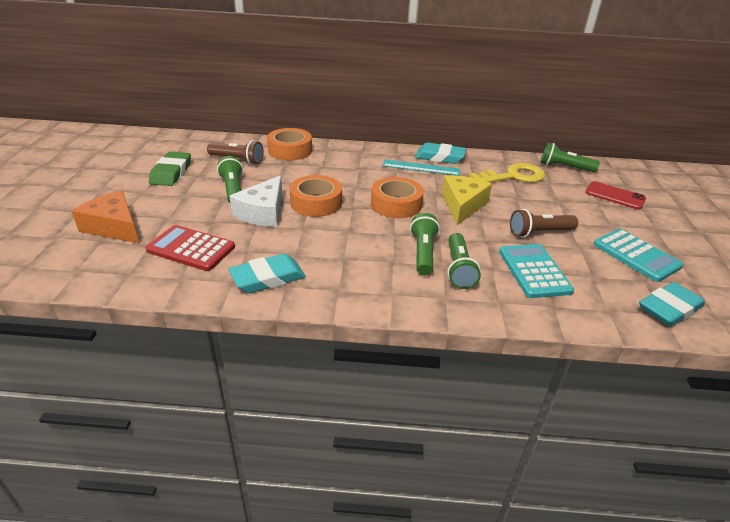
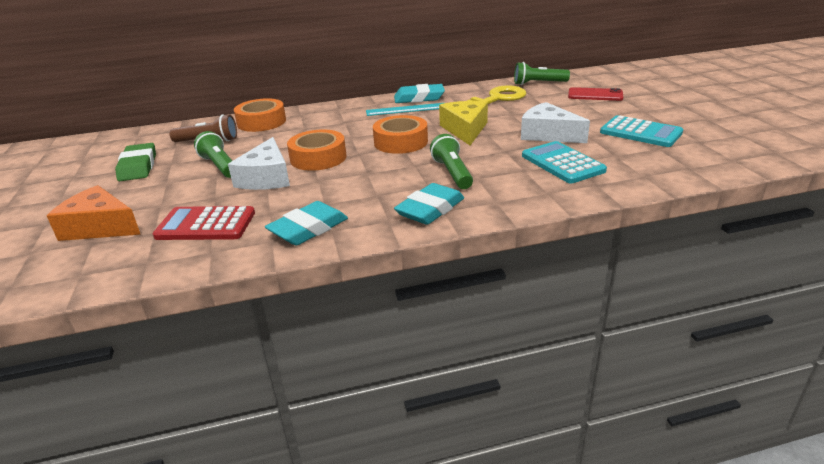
camera: 15 degrees left, 5 degrees down
green flashlight [448,233,481,289] -> none
brown flashlight [510,209,578,237] -> white cheese [521,102,590,143]
turquoise eraser [639,282,705,327] -> turquoise eraser moved to [394,183,464,225]

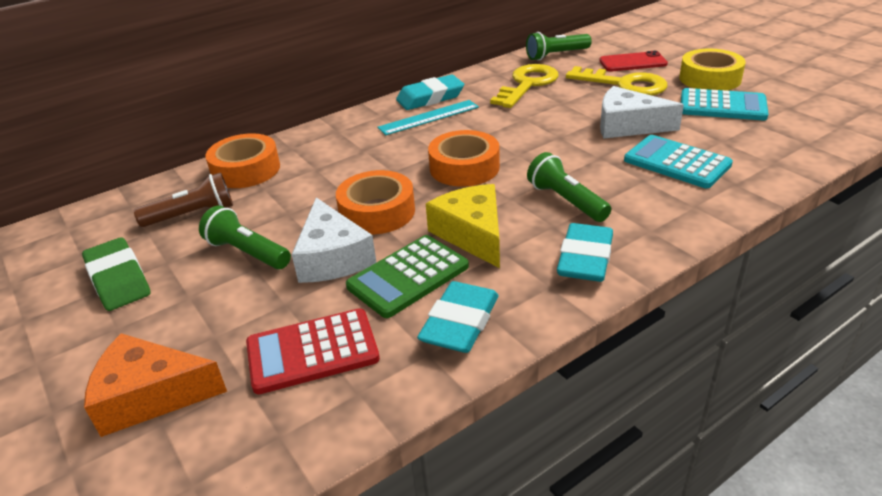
camera: 20 degrees left, 5 degrees up
yellow cheese [439,101,488,145] -> yellow cheese moved to [426,184,500,268]
none -> green calculator [346,235,469,318]
none -> yellow key [566,66,667,96]
none -> yellow tape [679,49,746,91]

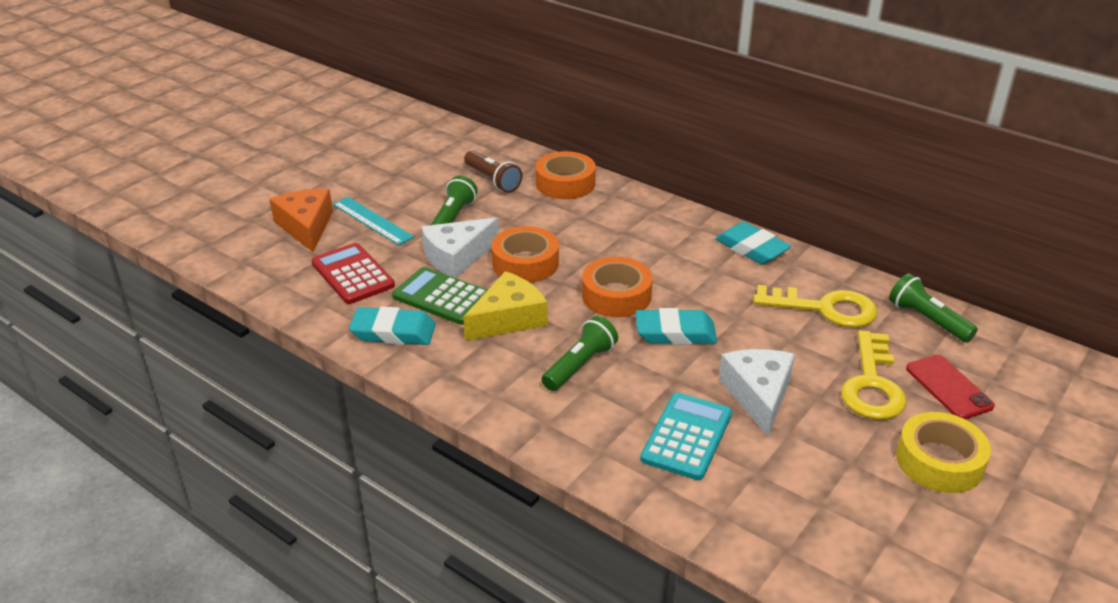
camera: 70 degrees right, 0 degrees up
green eraser [82,237,150,311] -> none
turquoise ruler [377,100,479,135] -> turquoise ruler moved to [333,197,414,245]
turquoise eraser [557,223,613,282] -> turquoise eraser moved to [636,308,717,345]
turquoise calculator [681,88,769,120] -> none

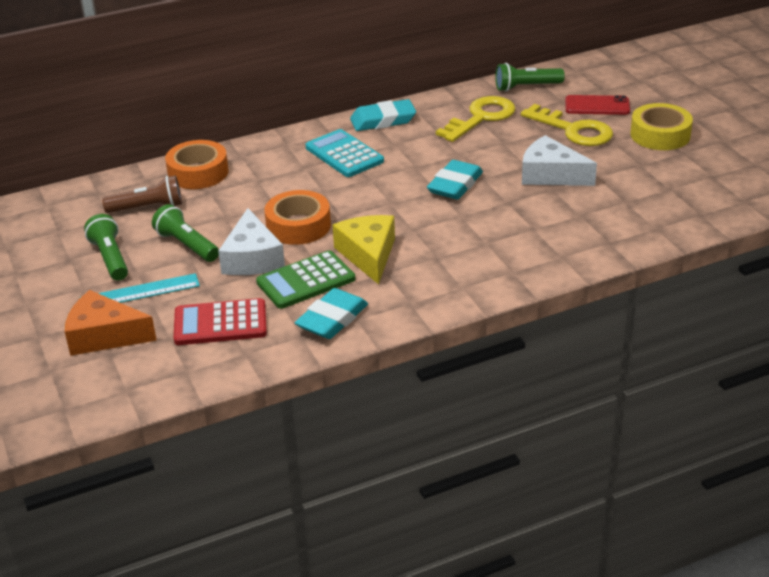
camera: 60 degrees left, 0 degrees up
green flashlight [542,316,618,391] -> green flashlight moved to [84,214,128,281]
orange tape [582,257,653,317] -> none
turquoise calculator [640,392,732,480] -> turquoise calculator moved to [306,129,384,177]

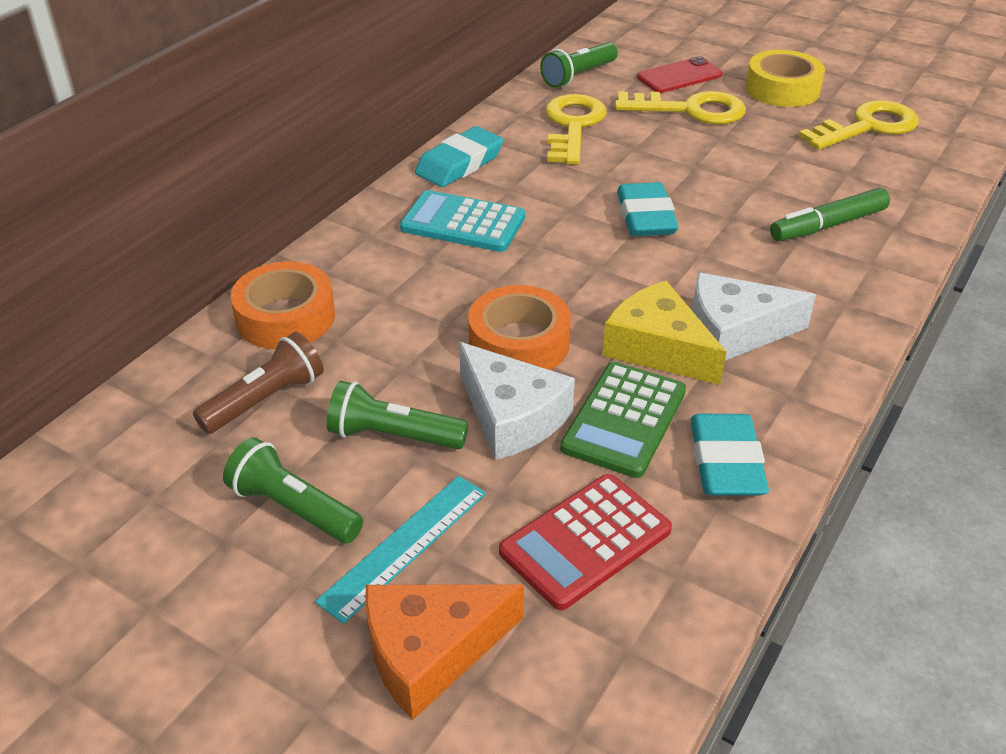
camera: 35 degrees left, 5 degrees up
white cheese [522,135,597,186] -> white cheese moved to [692,272,816,361]
none -> green marker [770,188,890,241]
none -> yellow key [799,100,919,150]

